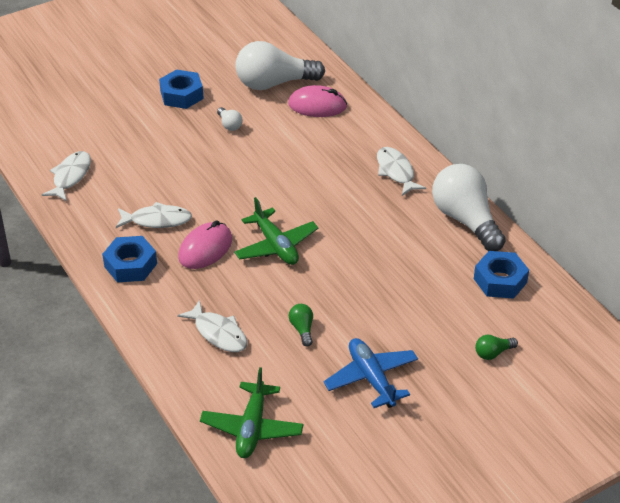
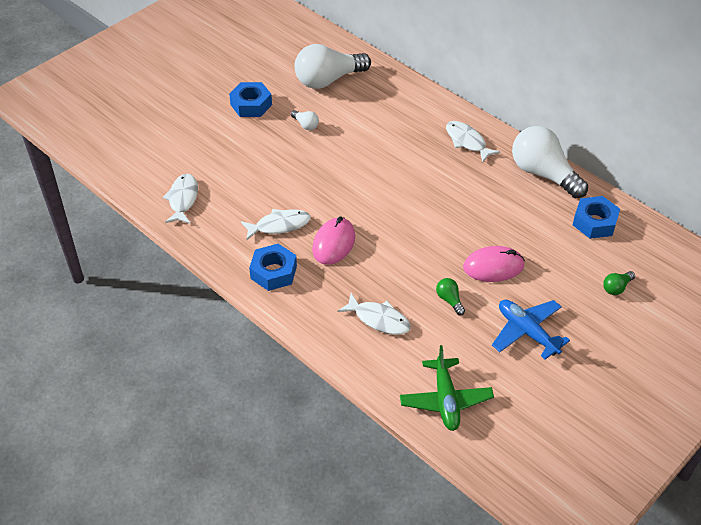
camera: 15 degrees left, 5 degrees up
green plane [234,197,318,265] -> none
pink mouse [288,85,347,117] -> pink mouse moved to [463,246,525,282]

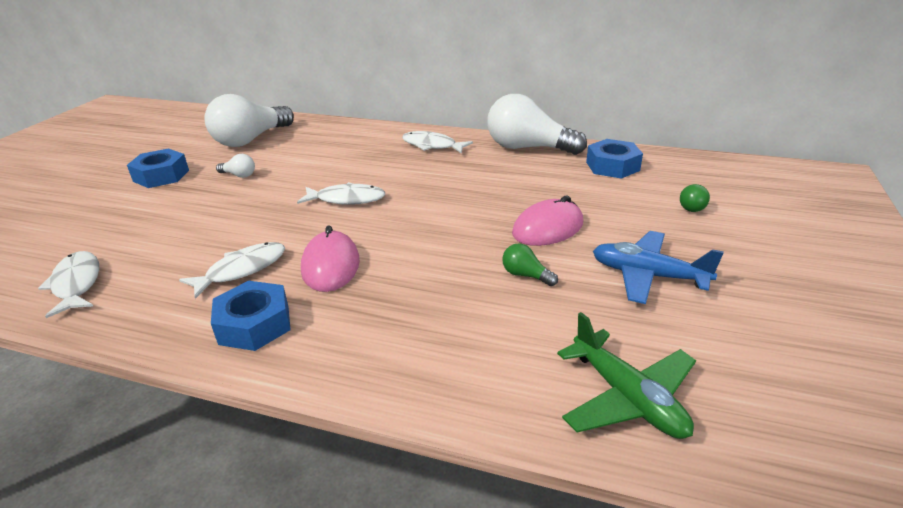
camera: 25 degrees left, 15 degrees down
white fish [337,293,411,335] -> white fish moved to [297,182,385,205]

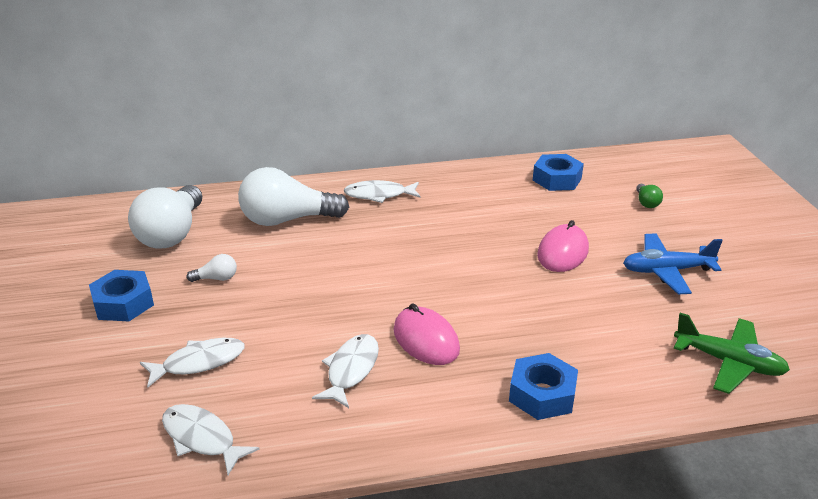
camera: 30 degrees left, 0 degrees up
blue nut [211,281,291,351] -> blue nut moved to [509,353,578,420]
white fish [297,182,385,205] -> white fish moved to [140,338,245,388]
white light bulb [487,94,587,155] -> white light bulb moved to [238,167,349,226]
green light bulb [502,244,558,286] -> none

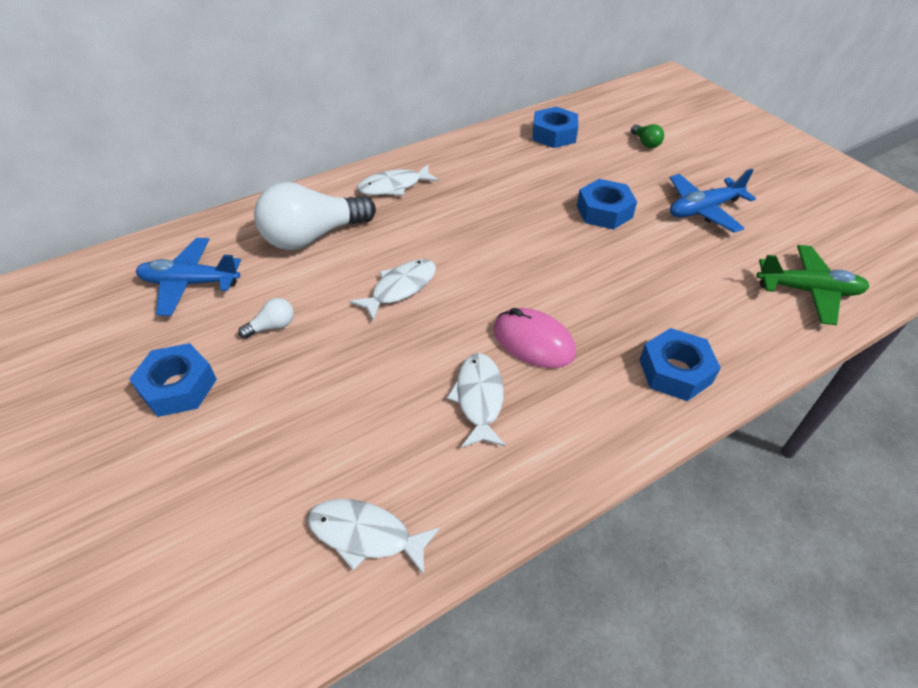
camera: 20 degrees left, 15 degrees up
white light bulb [128,185,202,248] -> blue plane [136,238,241,316]
white fish [140,338,245,388] -> white fish moved to [349,259,436,321]
pink mouse [537,220,589,272] -> blue nut [577,179,637,230]

